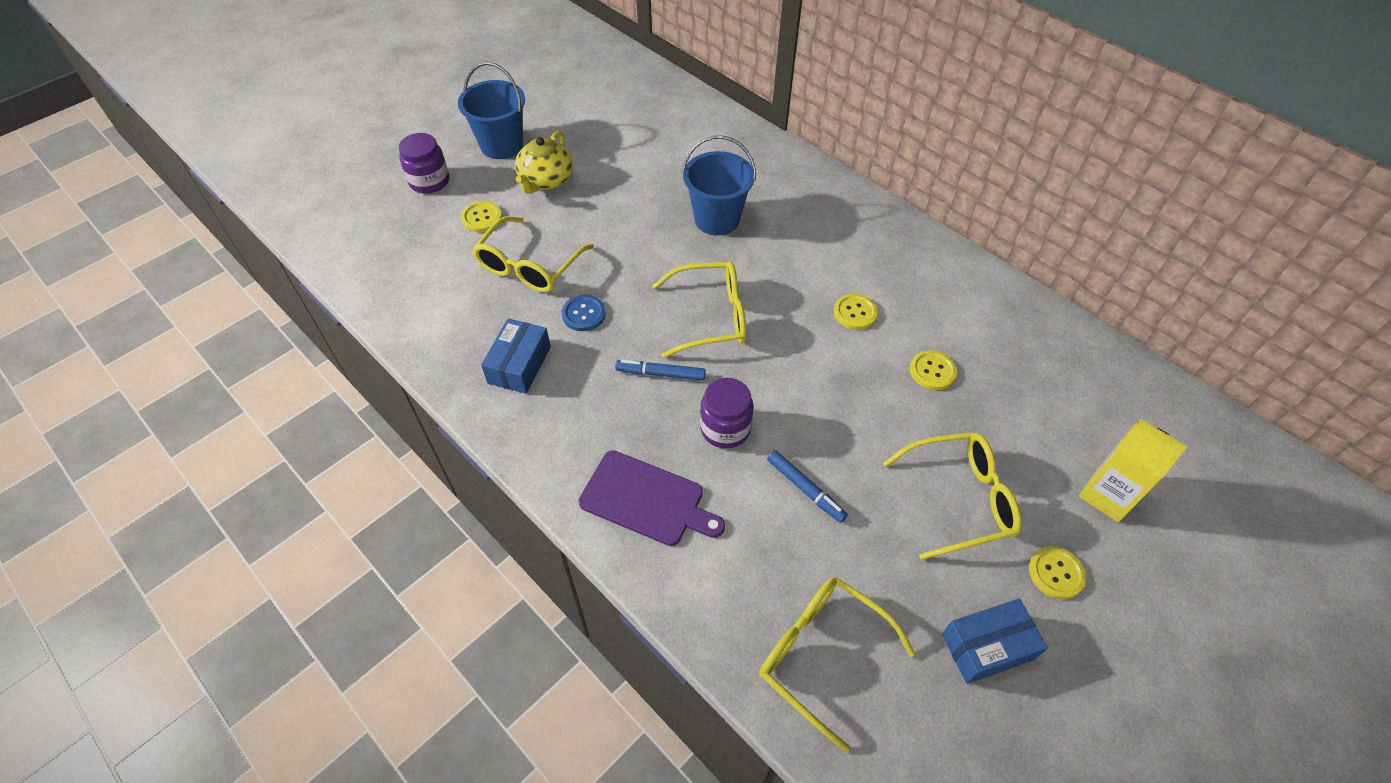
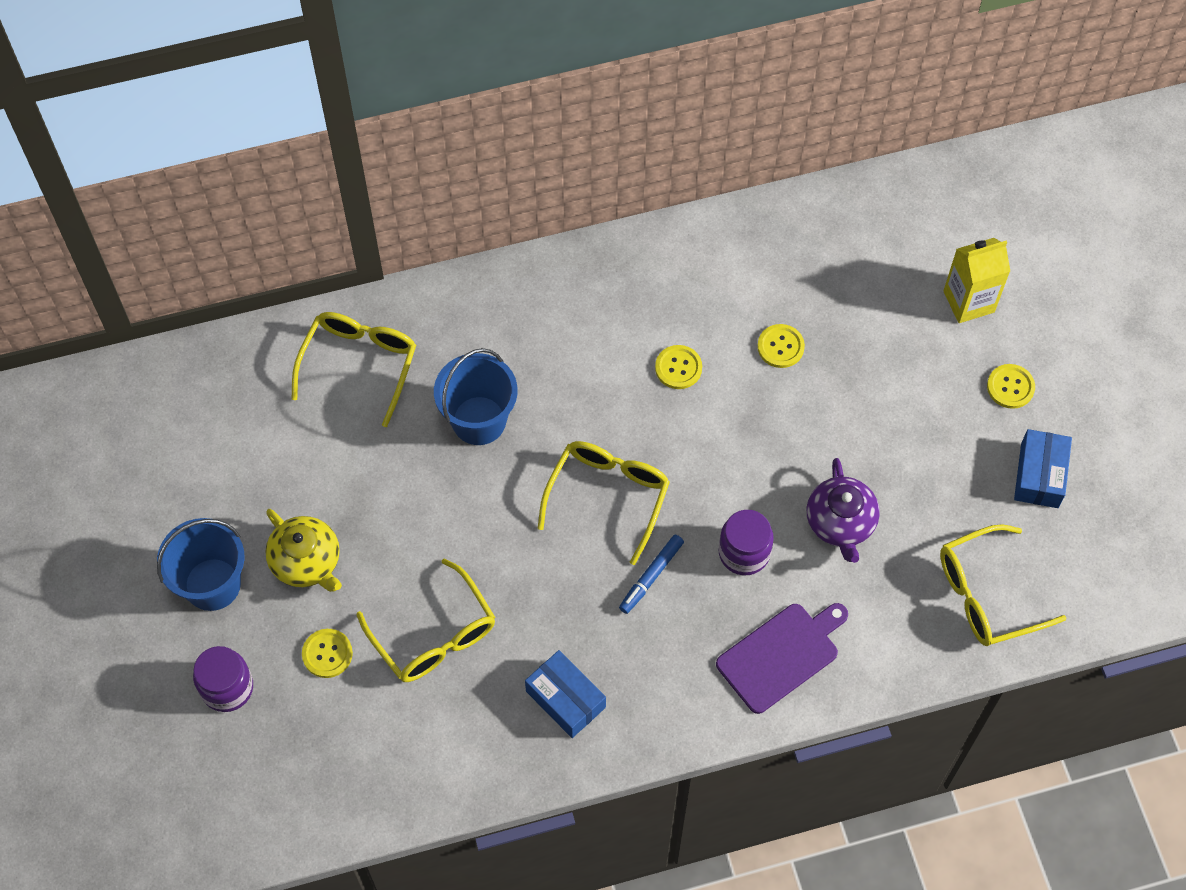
camera: 60 degrees left, 10 degrees up
blue button [562,295,606,331] -> none
blue marker [767,450,848,523] -> purple teapot [807,458,880,563]
yellow glasses [883,432,1022,560] -> yellow glasses moved to [292,312,416,427]

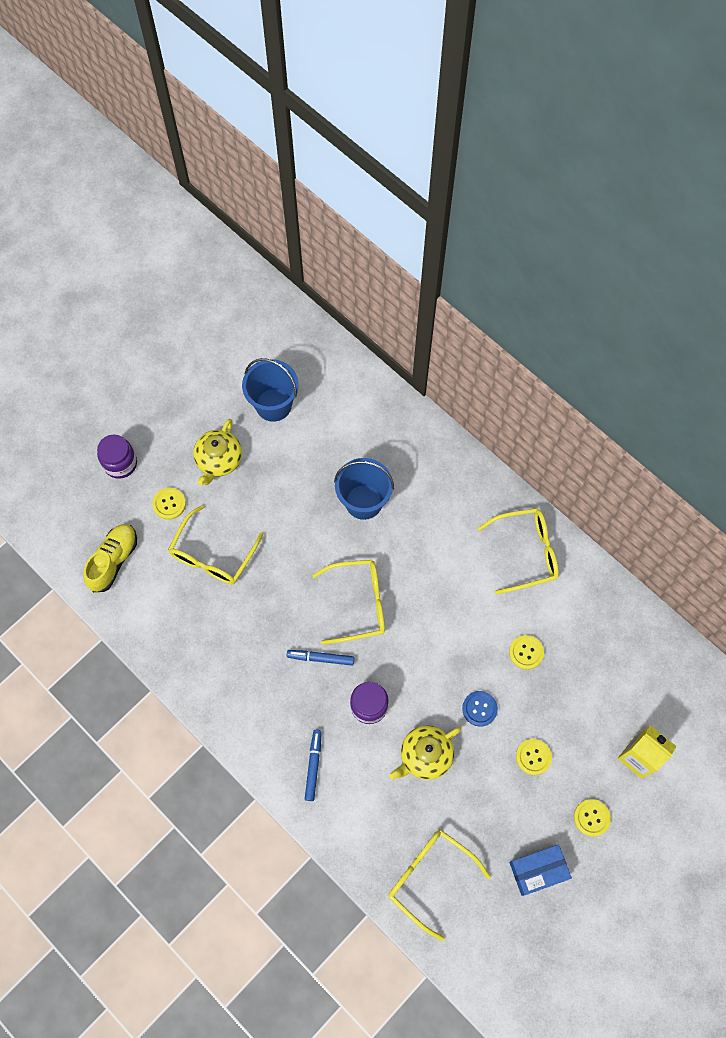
camera: 60 degrees right, 5 degrees up
blue bucket [157,518,244,611] -> blue bucket moved to [242,358,299,422]
yellow glasses [292,312,416,427] -> yellow glasses moved to [478,508,559,594]
blue box [525,650,606,738] -> none
yellow button [655,345,702,389] -> yellow button moved to [516,739,552,775]
purple cutting board [716,603,848,714] -> blue marker [305,730,322,801]
purple teapot [807,458,880,563] -> yellow teapot [389,725,461,780]
none -> yellow shoe [83,524,137,592]
none -> blue button [462,691,498,727]

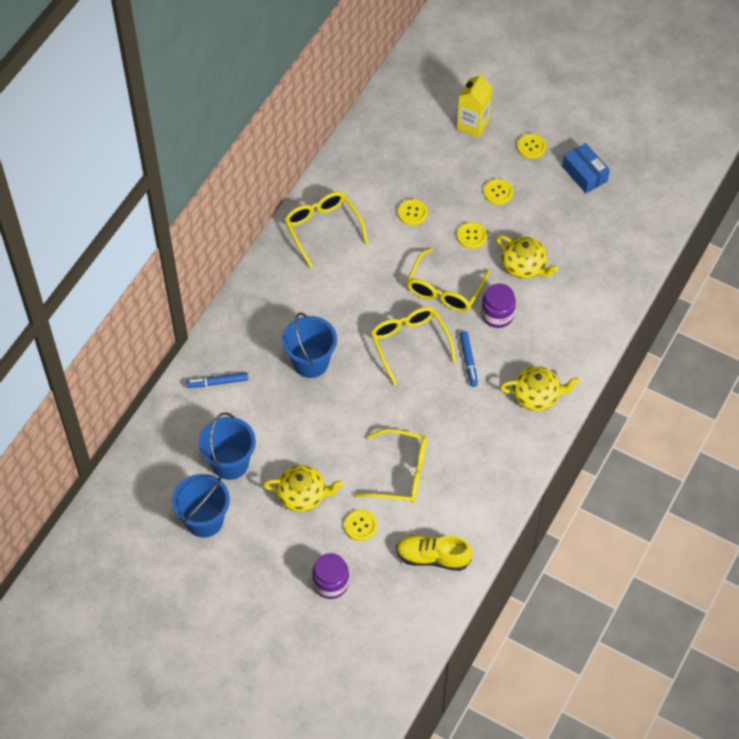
camera: 105 degrees left, 10 degrees down
blue marker [305,730,322,801] -> blue marker moved to [186,372,248,388]
yellow glasses [388,830,490,941] -> yellow glasses moved to [406,248,490,312]
blue button [462,691,498,727] -> yellow button [457,222,487,249]
none -> blue bucket [172,474,230,538]
none -> yellow teapot [500,366,580,411]

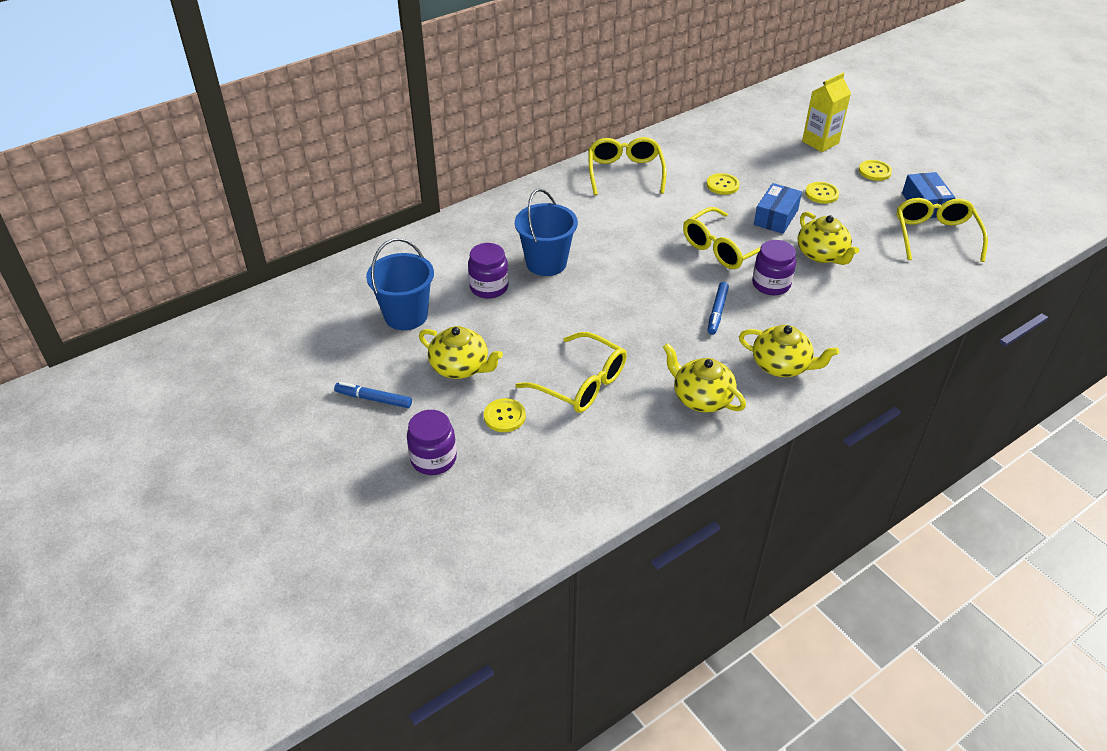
camera: 25 degrees right, 15 degrees down
blue bucket [172,474,230,538] -> none
blue marker [186,372,248,388] -> blue marker moved to [334,382,412,408]
yellow glasses [371,307,456,385] -> yellow glasses moved to [897,198,988,262]
yellow shoe [396,535,472,571] -> none
yellow button [457,222,487,249] -> blue box [754,183,802,234]
none -> purple jar [468,243,509,299]
none -> yellow teapot [663,343,746,412]

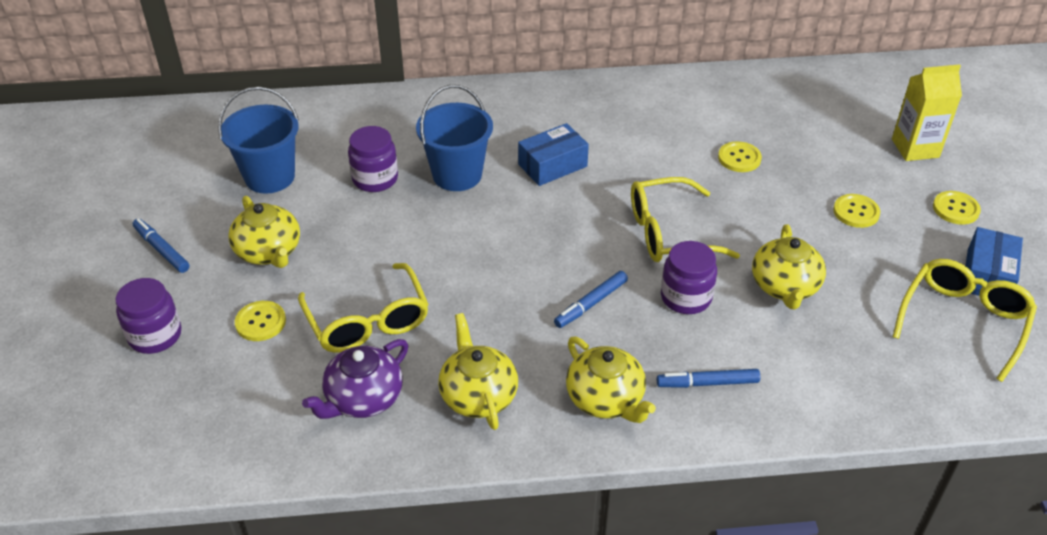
camera: 30 degrees right, 0 degrees up
yellow glasses [589,137,666,195] -> none
blue box [754,183,802,234] -> blue box moved to [518,123,589,186]
none -> purple teapot [302,339,408,419]
none -> blue marker [657,369,760,388]

